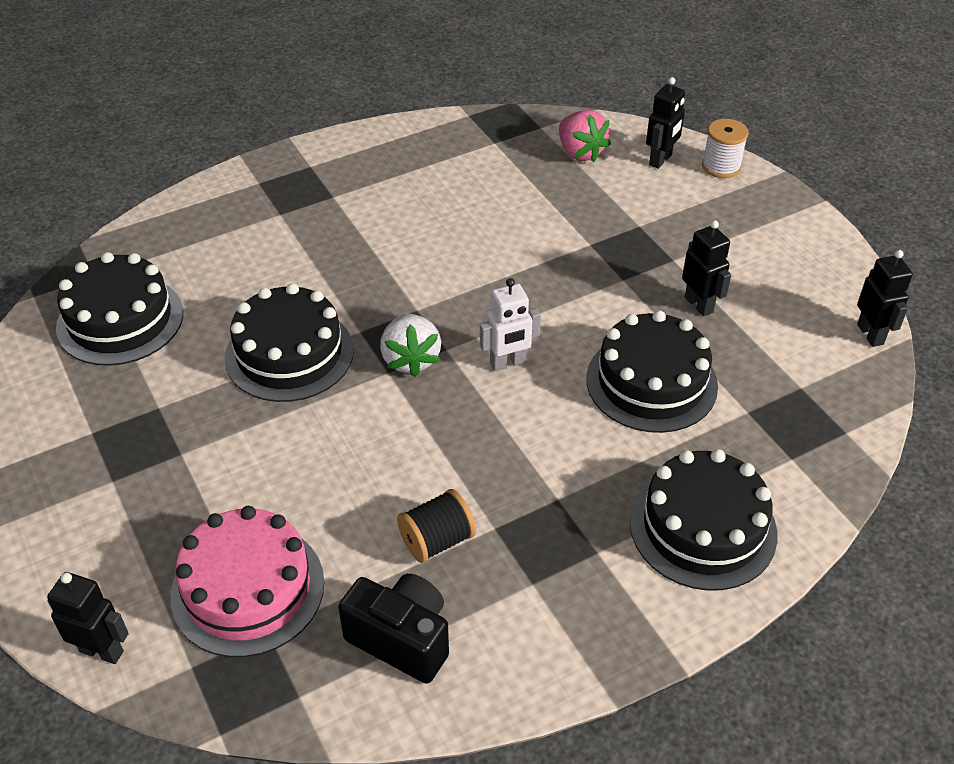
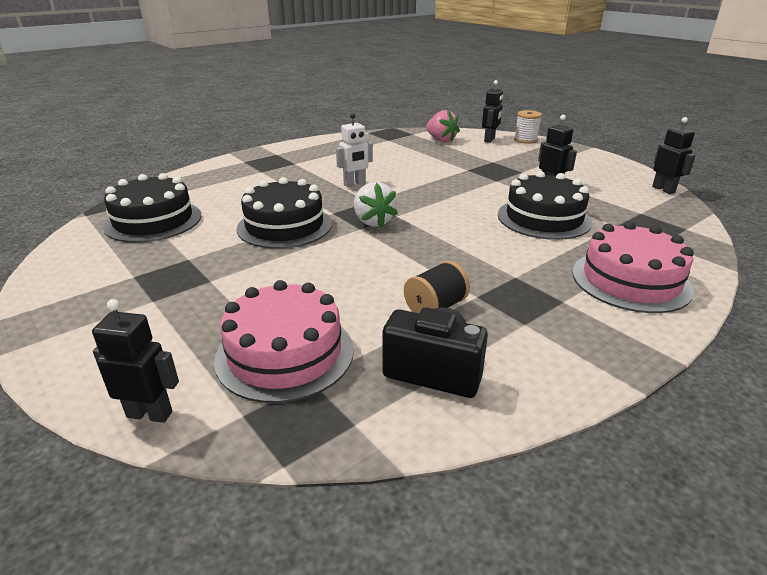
camera: 10 degrees left, 15 degrees down
white robot [480,278,541,371] -> white robot moved to [336,113,373,187]
black cake [630,449,777,591] -> pink cake [572,221,694,313]

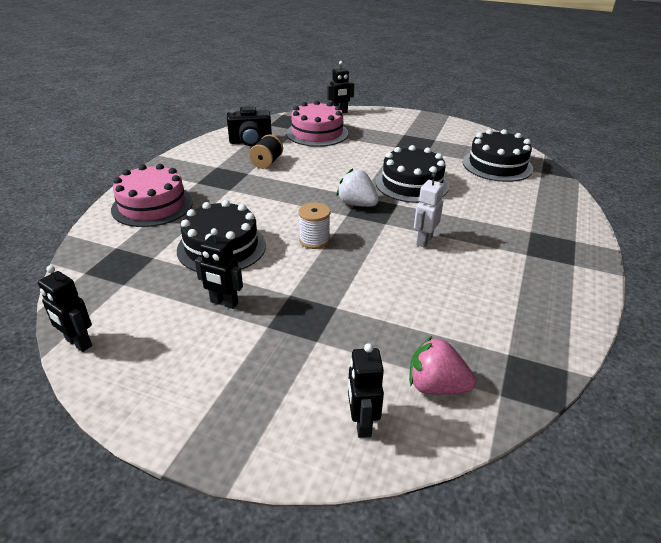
camera: 150 degrees right, 5 degrees up
white spool [514,110,542,144] -> white spool moved to [298,202,331,249]

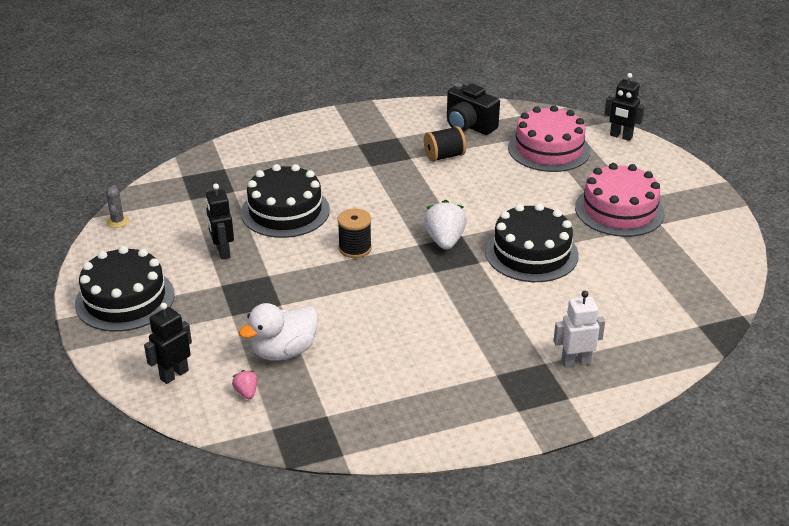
camera: 50 degrees right, 0 degrees up
black robot [38,265,92,352] -> grey cactus [106,185,129,228]
pink cake [111,164,193,227] -> pink cake moved to [575,163,665,237]
white spool [298,202,331,249] -> black spool [337,208,372,258]
pink strawberry [409,336,476,395] -> pink strawberry [232,370,258,399], size x0.51
white robot [414,173,444,248] -> white robot moved to [553,291,605,368]
black cake [463,129,533,182] -> black cake moved to [75,246,175,332]
none -> white duck [239,303,318,361]

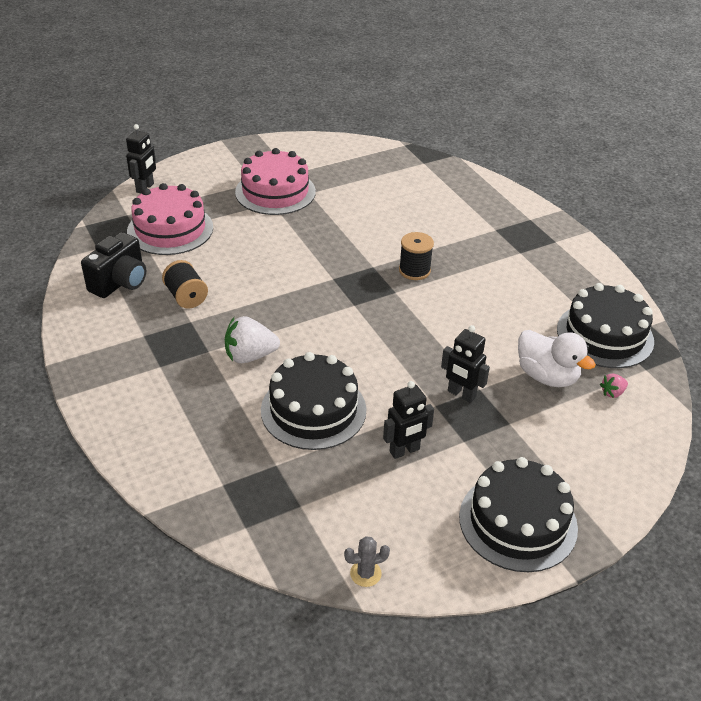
camera: 100 degrees left, 5 degrees up
black robot [144,303,192,384] -> black robot moved to [441,325,490,403]
black spool [337,208,372,258] -> black spool moved to [399,232,434,280]
white strawberry [424,200,467,250] -> white strawberry moved to [225,316,280,363]
black cake [485,203,579,282] -> black cake moved to [557,283,654,368]
white robot [553,291,605,368] -> none

